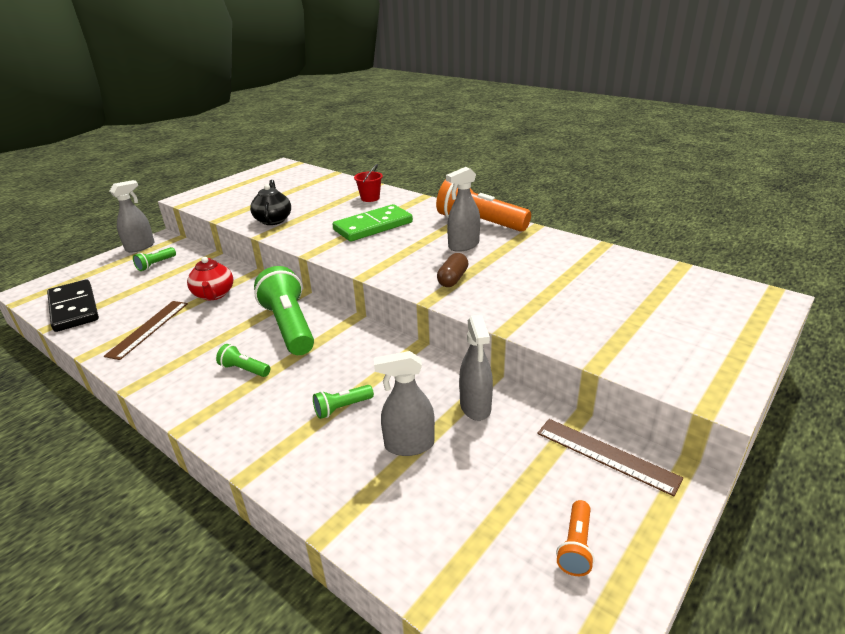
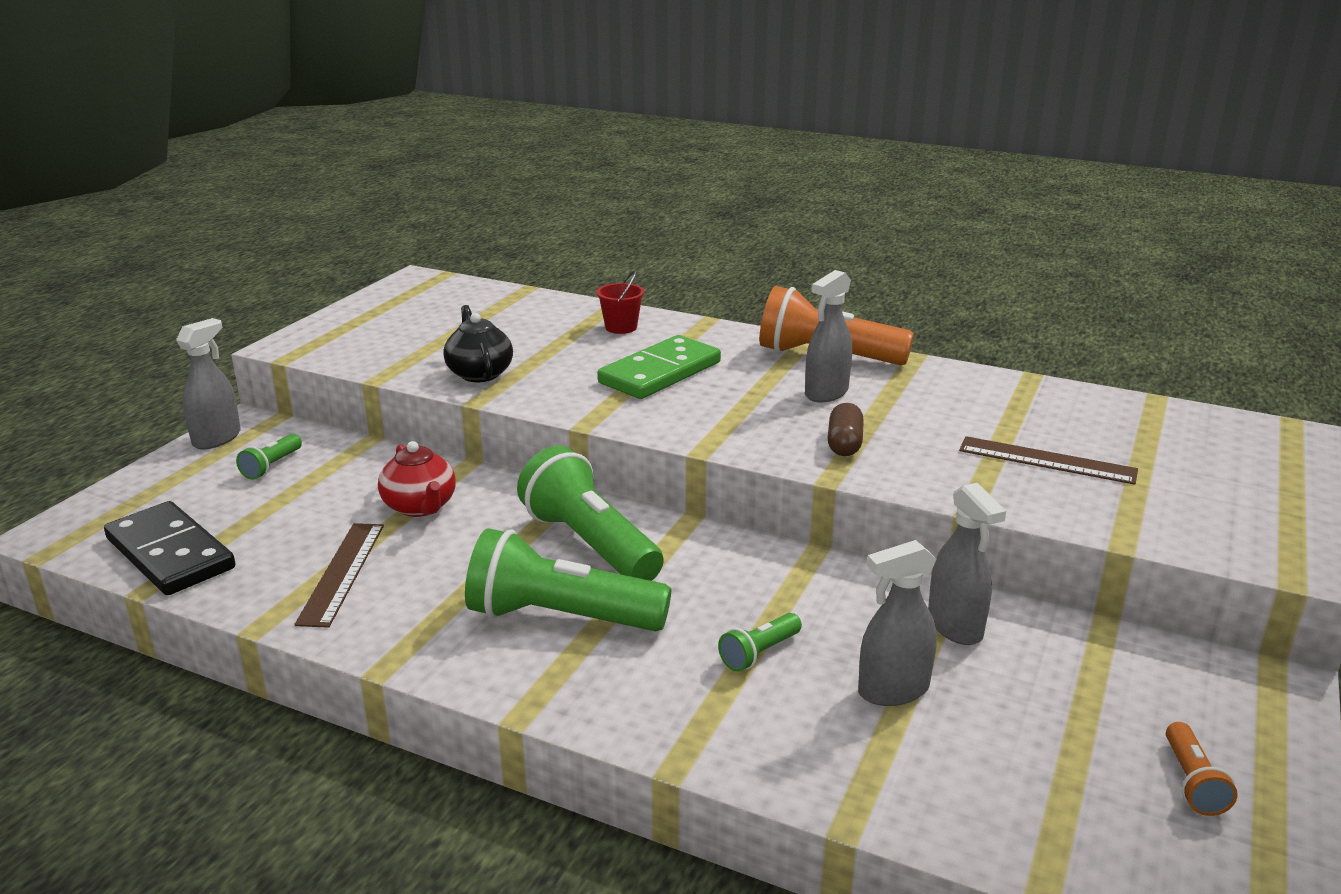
camera: 15 degrees left, 5 degrees down
green flashlight [216,344,270,377] -> green flashlight [465,529,671,631], size x2.20
brown ruler [537,419,683,496] -> brown ruler moved to [959,436,1138,485]

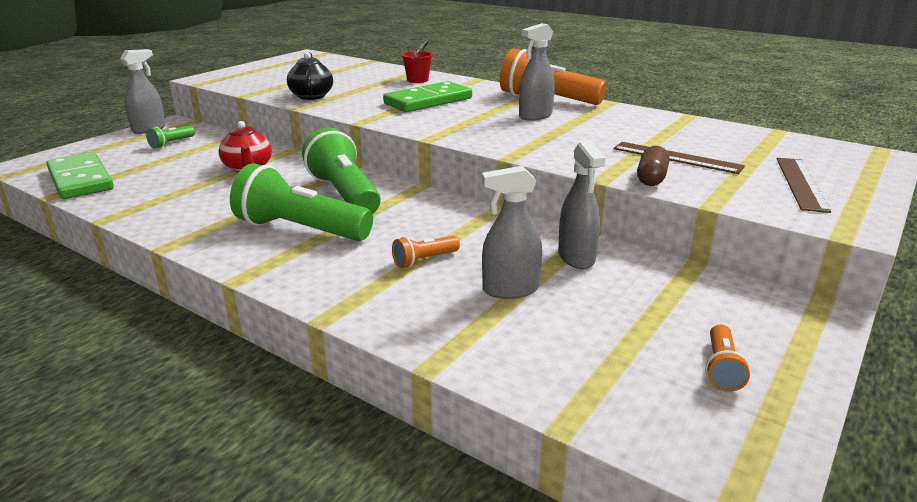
camera: 10 degrees right, 0 degrees up
black domino [104,501,235,595] -> green domino [46,152,114,199]
brown ruler [294,523,384,628] -> brown ruler moved to [776,158,831,213]
green flashlight [718,613,802,672] -> orange flashlight [392,236,460,268]
brown capsule [828,403,864,456] -> brown capsule moved to [637,146,669,186]

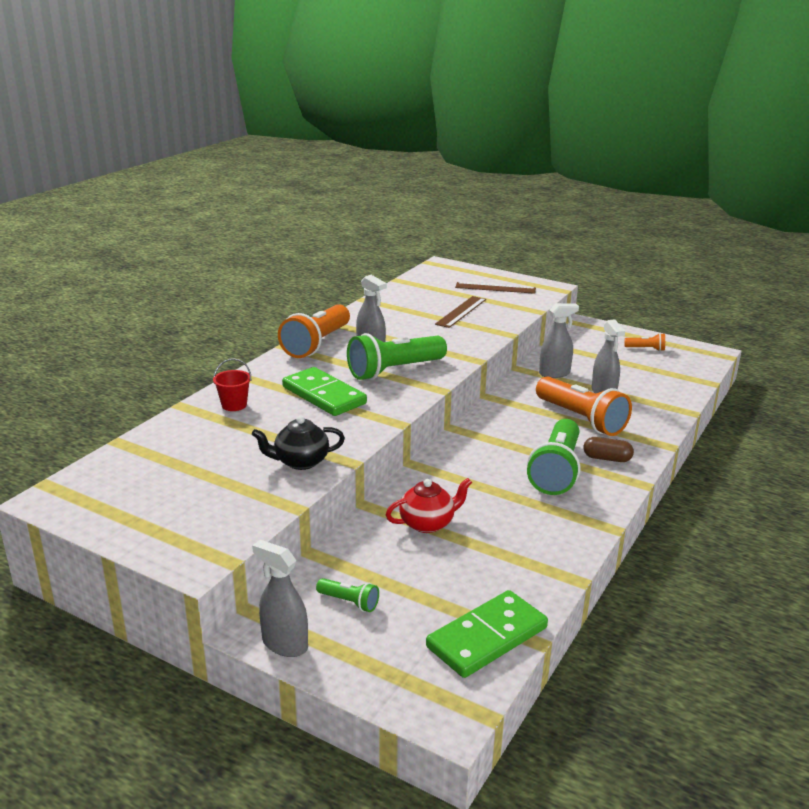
camera: 95 degrees left, 0 degrees up
green flashlight [302,128,381,214] -> green flashlight moved to [347,333,447,380]
orange flashlight [392,236,460,268] -> orange flashlight [536,376,632,436], size x2.20
brown capsule [637,146,669,186] -> brown capsule moved to [583,437,634,462]

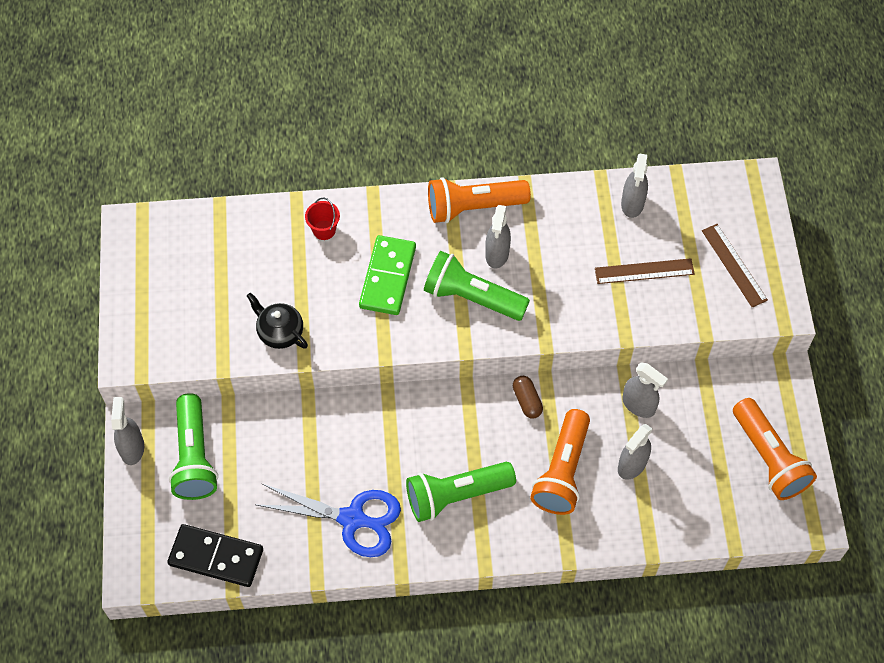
camera: 55 degrees right, 35 degrees up
green flashlight [316,578,379,612] -> green flashlight [169,393,218,500], size x2.20
red teapot [386,478,472,533] -> none
green domino [426,590,548,678] -> black domino [167,524,263,587]
brown capsule [583,437,634,462] -> brown capsule moved to [513,376,543,419]
orange flashlight [625,333,665,351] -> orange flashlight [733,398,817,500], size x2.20
none -> blue scissors [257,484,401,557]
none -> grey spray bottle [621,153,648,218]

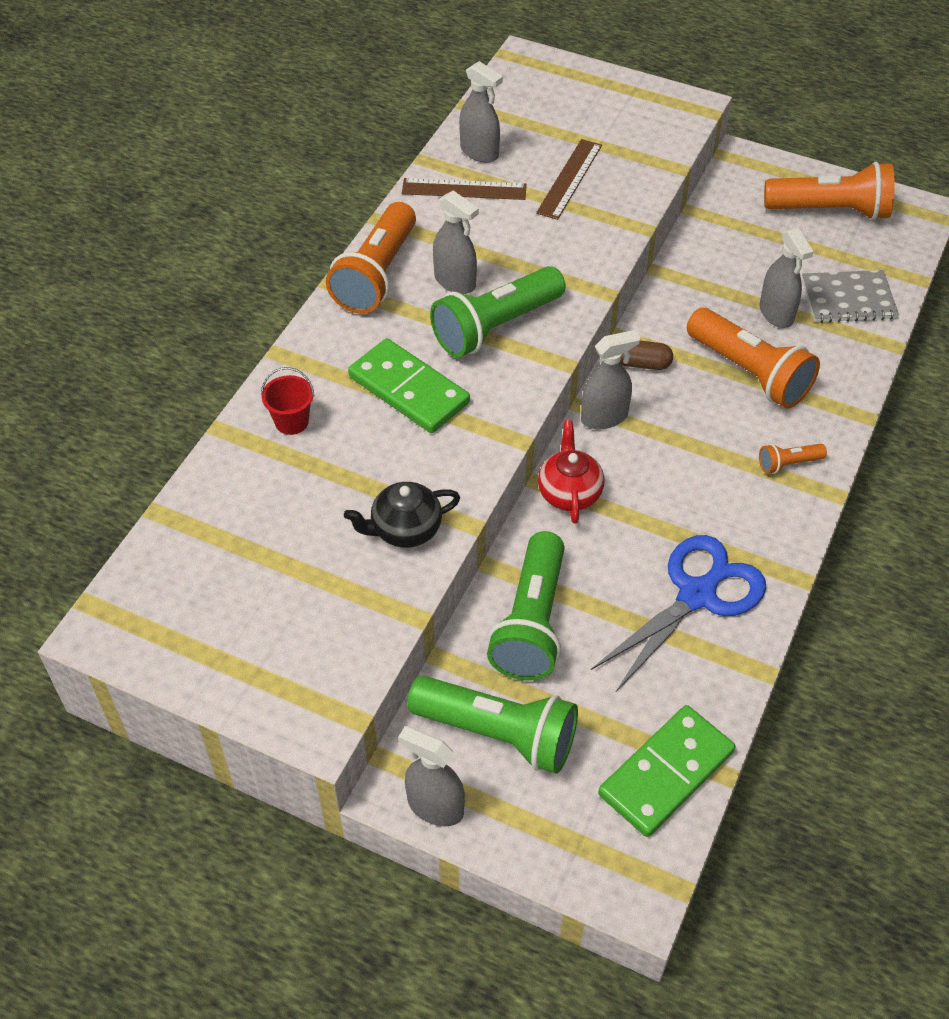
camera: 60 degrees left, 10 degrees down
black domino [167,524,263,587] -> green domino [598,705,735,837]
green flashlight [406,462,516,522] -> green flashlight moved to [487,531,565,681]
grey spray bottle [622,362,668,418] -> grey spray bottle moved to [581,330,641,429]
brown ruler [702,224,768,308] -> brown ruler moved to [402,178,527,200]
none -> red teapot [538,420,604,524]
none -> orange flashlight [759,444,827,474]
none -> grey notebook [802,270,899,323]

